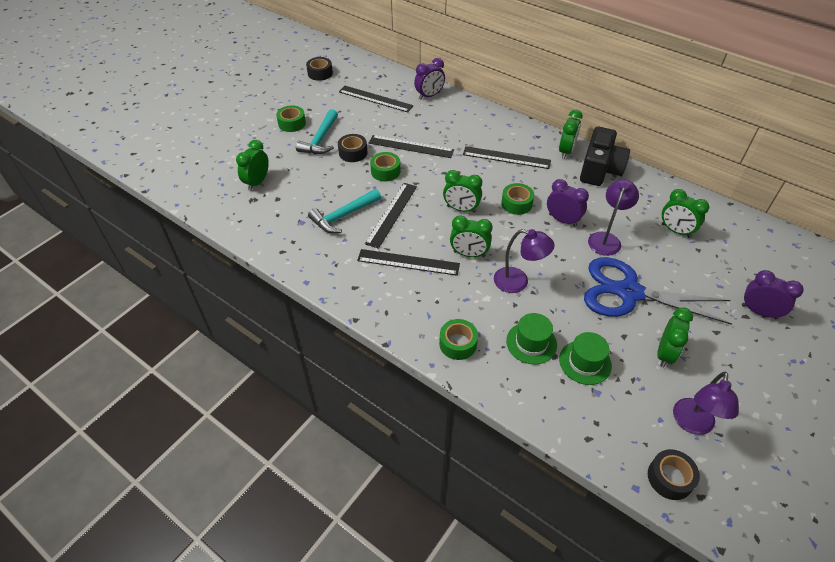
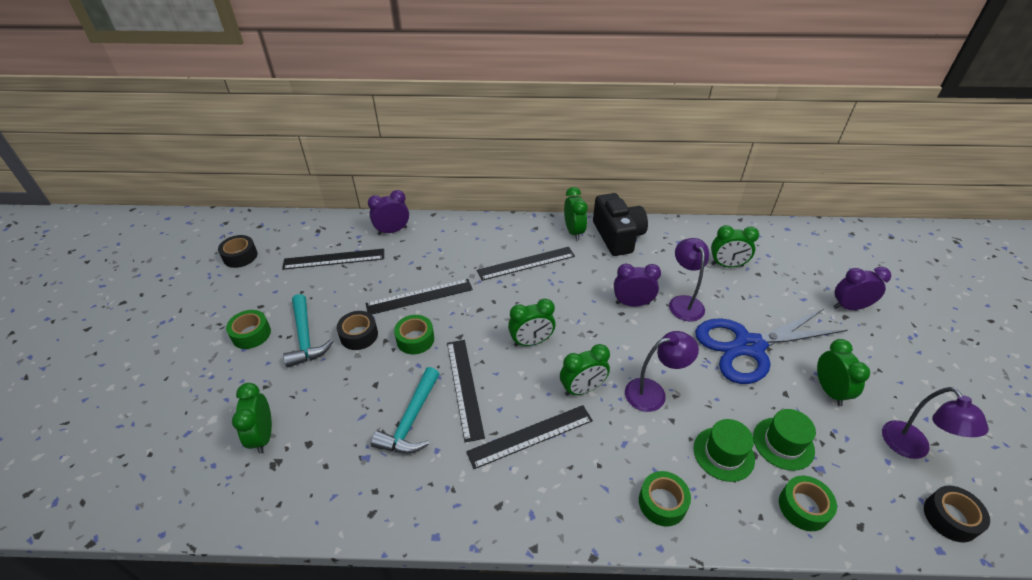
camera: 35 degrees left, 5 degrees down
purple clock [414,58,445,100] -> purple clock turned 135 degrees counterclockwise [368,190,409,235]
green tape [501,183,534,215] -> green tape moved to [779,476,837,531]

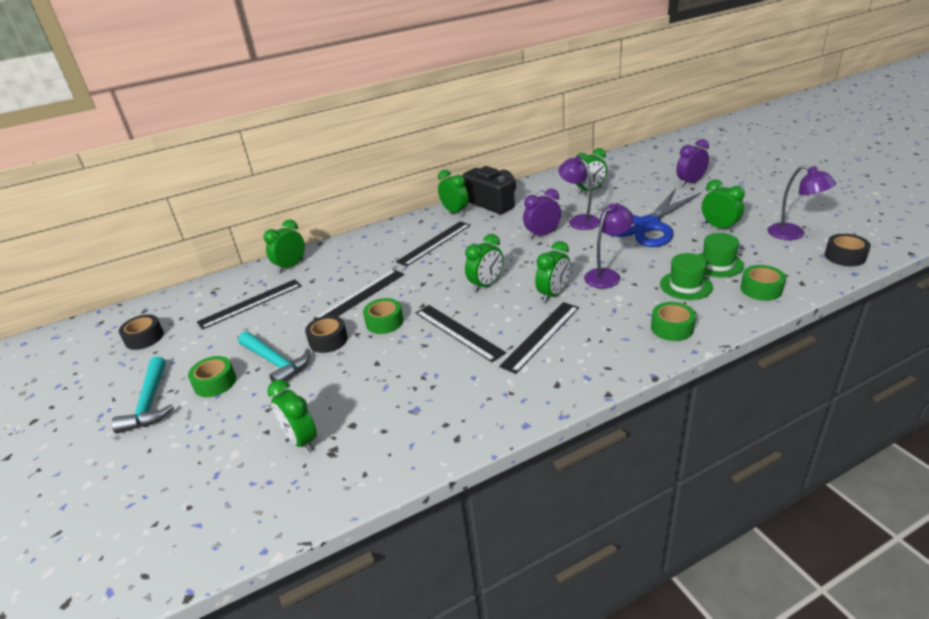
camera: 25 degrees left, 10 degrees down
purple clock [368,190,409,235] -> green clock [263,219,305,273]
turquoise hammer [371,367,439,454] -> turquoise hammer moved to [112,356,174,434]

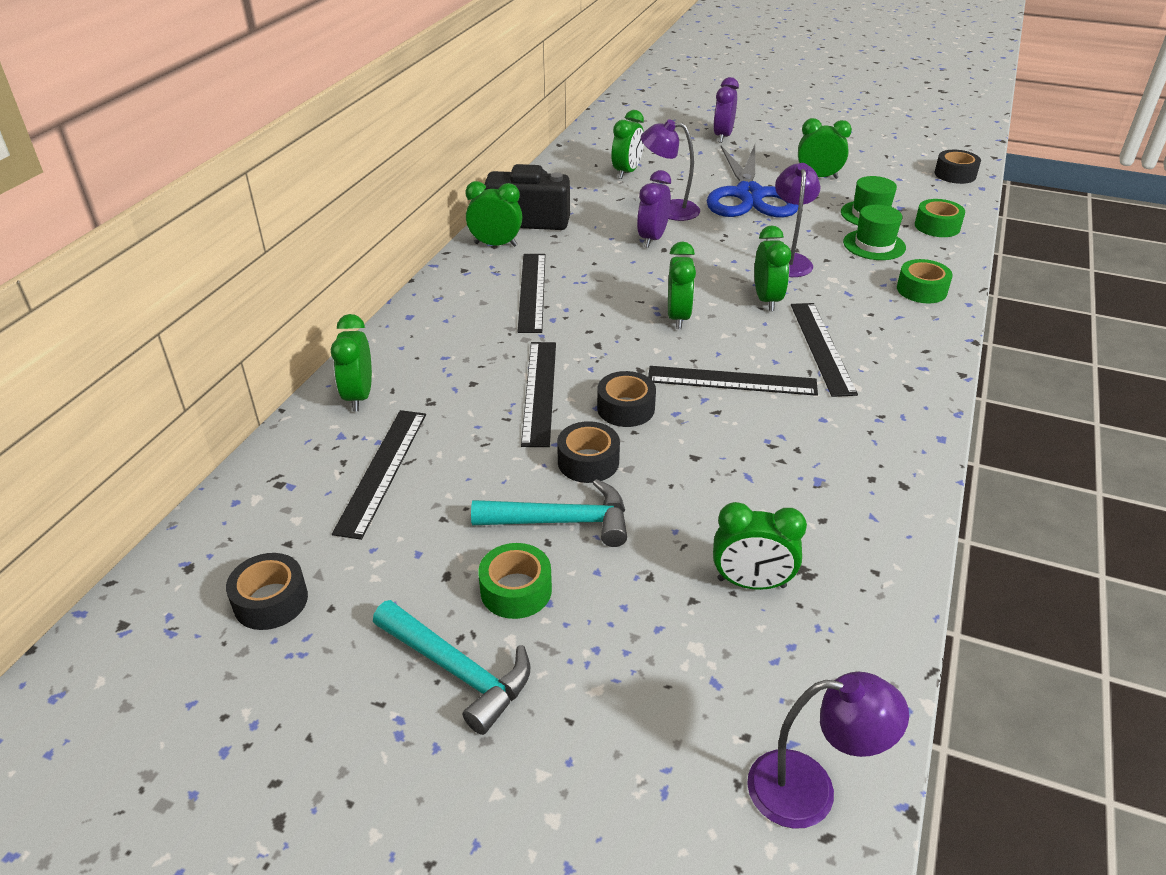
camera: 45 degrees left, 5 degrees up
green tape [363,298,403,334] -> black tape [597,371,656,427]
purple lamp [767,165,836,240] -> purple lamp moved to [747,672,909,829]

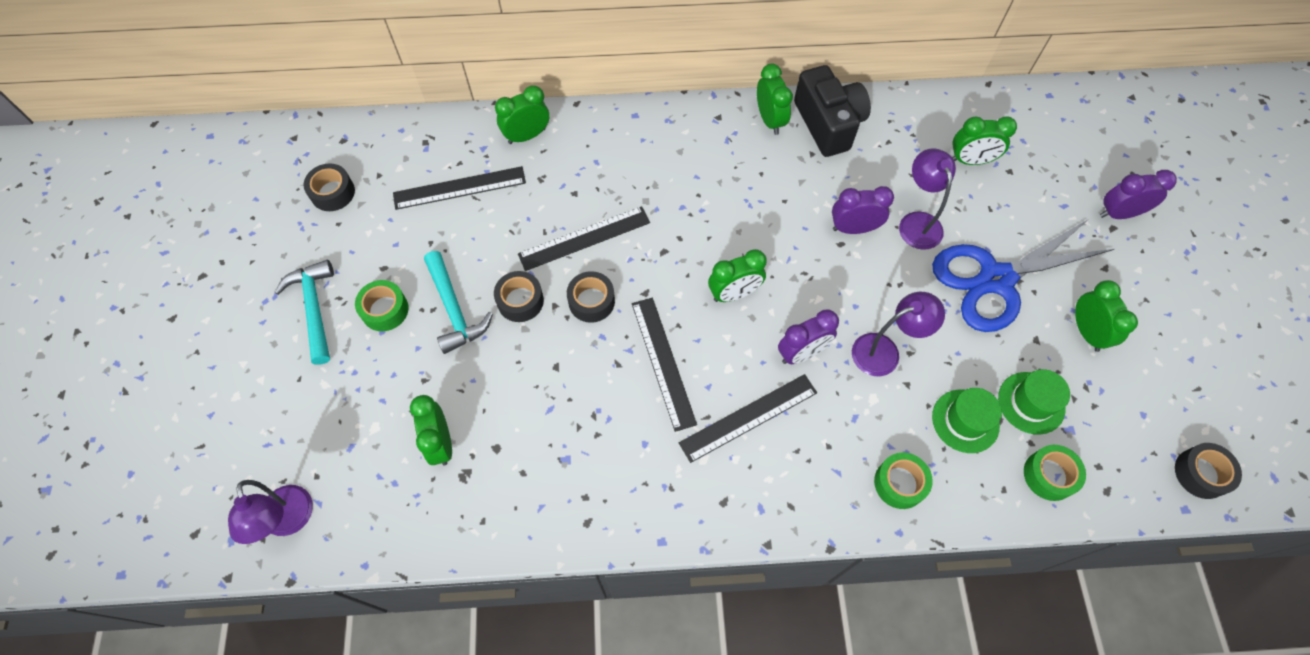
camera: 65 degrees right, 25 degrees up
turquoise hammer [373,600,530,735] -> turquoise hammer turned 150 degrees clockwise [274,260,334,365]
black ruler [517,254,545,333] -> none
green clock [755,225,791,311] -> purple clock [778,310,839,364]

